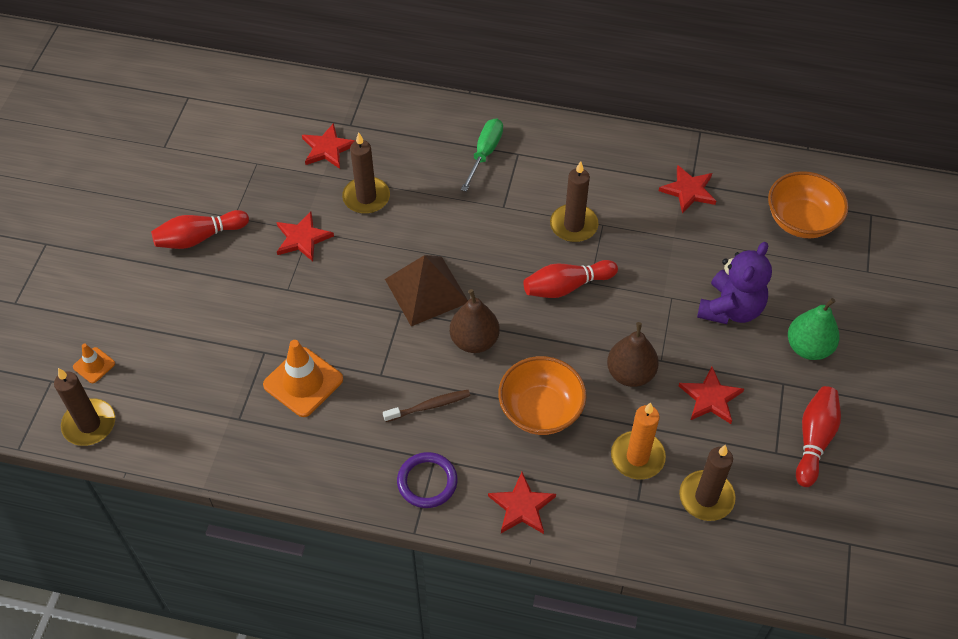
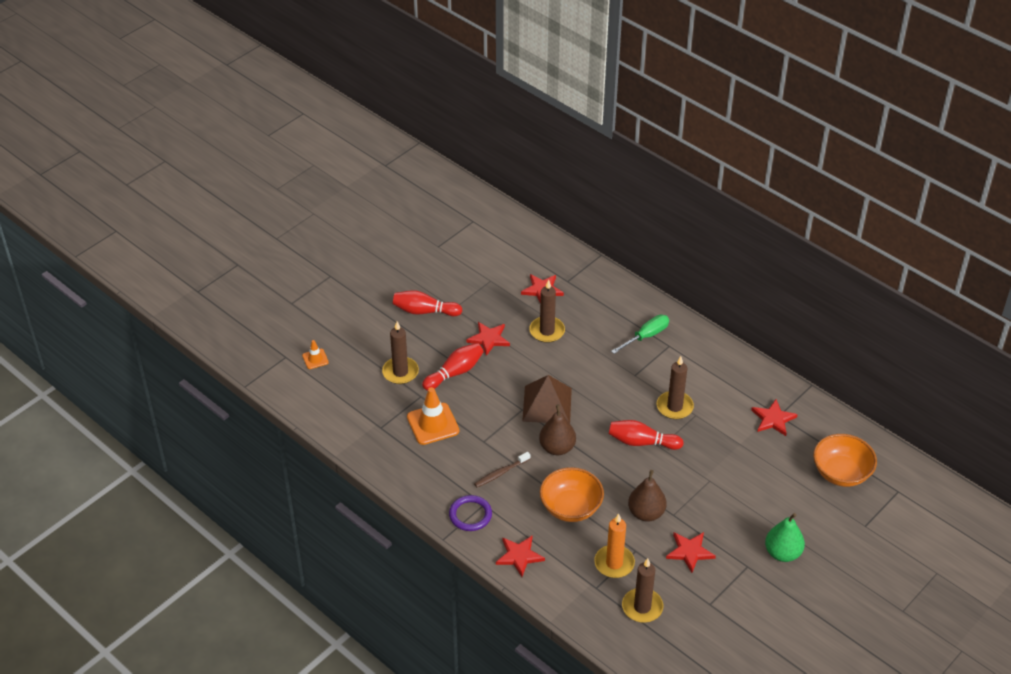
camera: 30 degrees right, 10 degrees down
brown candle [54,368,115,446] -> brown candle moved to [382,321,419,384]
brown toothbrush [383,390,470,422] -> brown toothbrush turned 135 degrees clockwise [474,452,530,487]
purple teddy bear [697,242,772,324] -> none
red bowling pin [796,386,841,487] -> red bowling pin moved to [422,343,484,391]

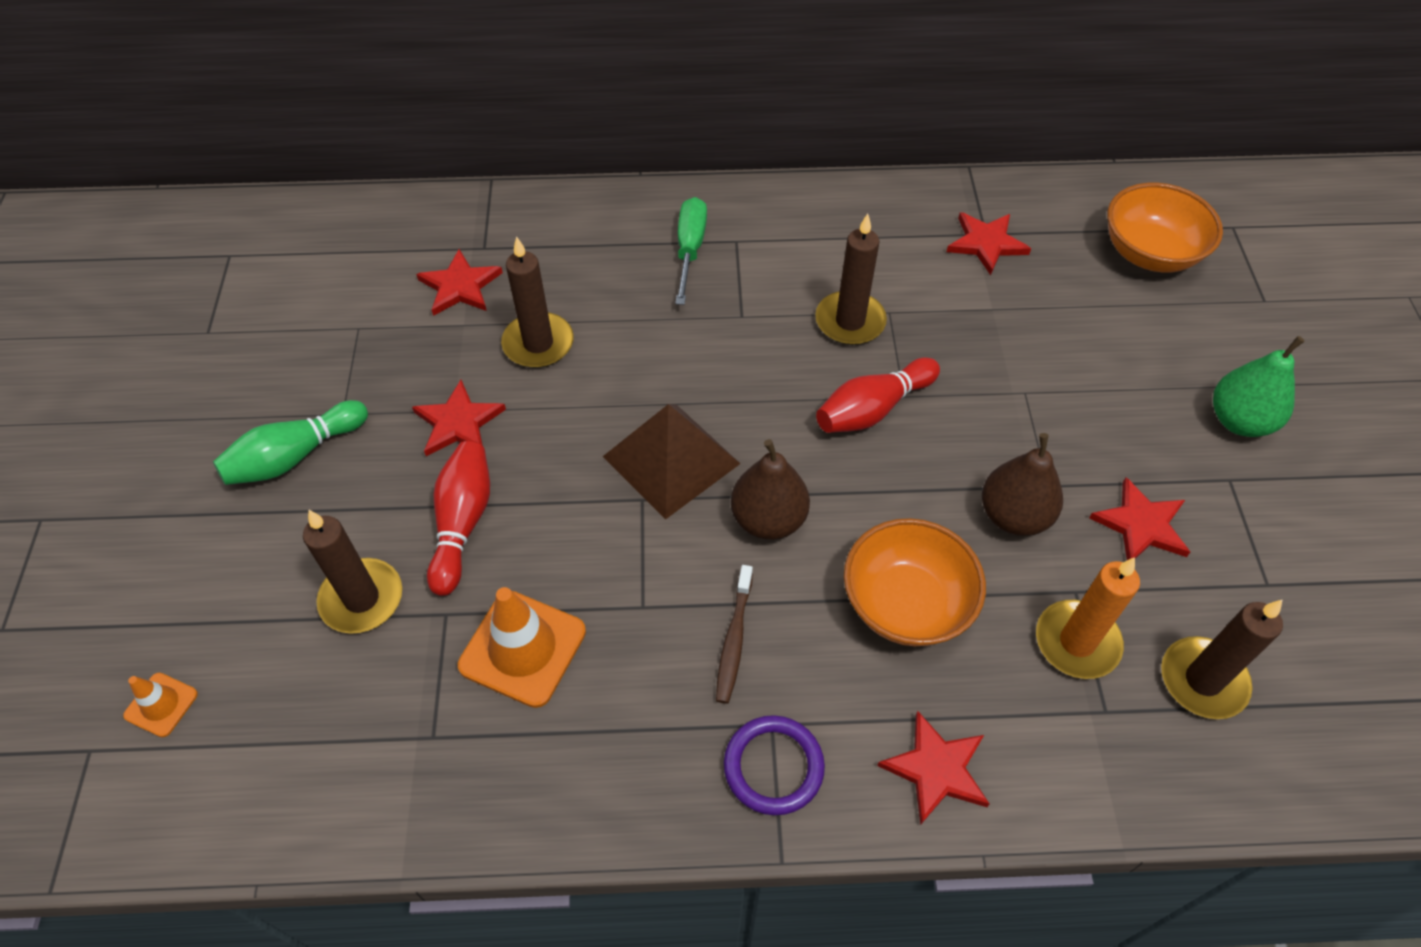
camera: 45 degrees left, 10 degrees up
red bowling pin [393,290,462,316] -> green bowling pin [213,400,368,485]

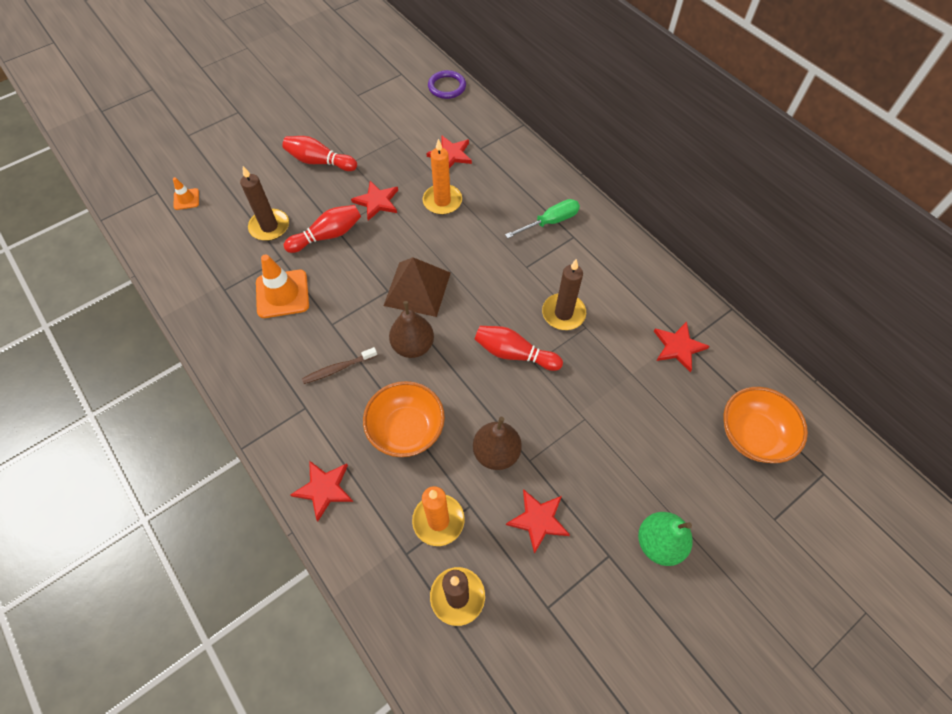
camera: 55 degrees right, 5 degrees up
green bowling pin [213,400,368,485] -> red bowling pin [282,136,357,171]
brown candle [501,236,574,368] -> orange candle [423,139,462,215]
purple ring [724,715,825,815] -> purple ring moved to [428,70,466,99]

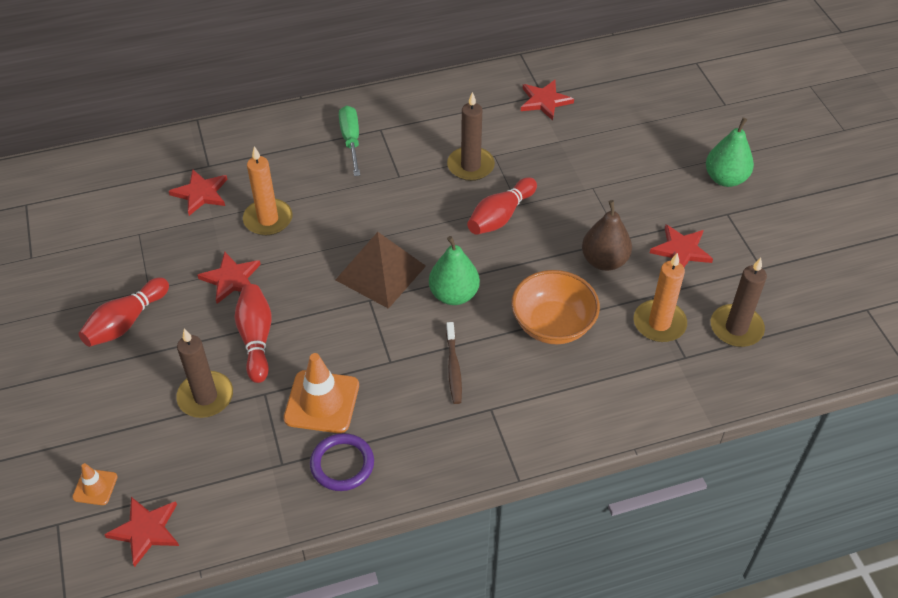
camera: 70 degrees left, 10 degrees down
red star [290,460,353,521] -> red star moved to [104,497,179,567]
brown pear [389,301,434,358] -> green pear [429,236,480,305]
purple ring [428,70,466,99] -> purple ring moved to [310,433,374,491]
orange bowl [724,387,808,463] -> none

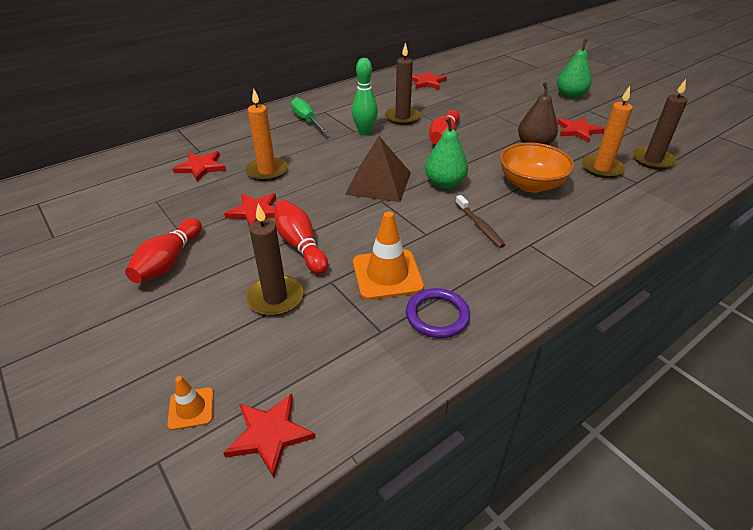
camera: 20 degrees left, 10 degrees down
none -> green bowling pin [352,58,378,136]

